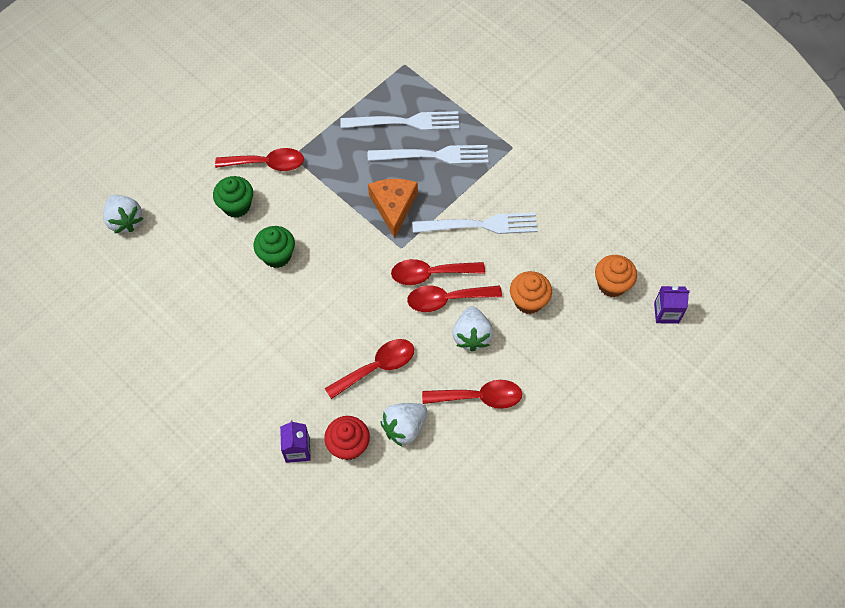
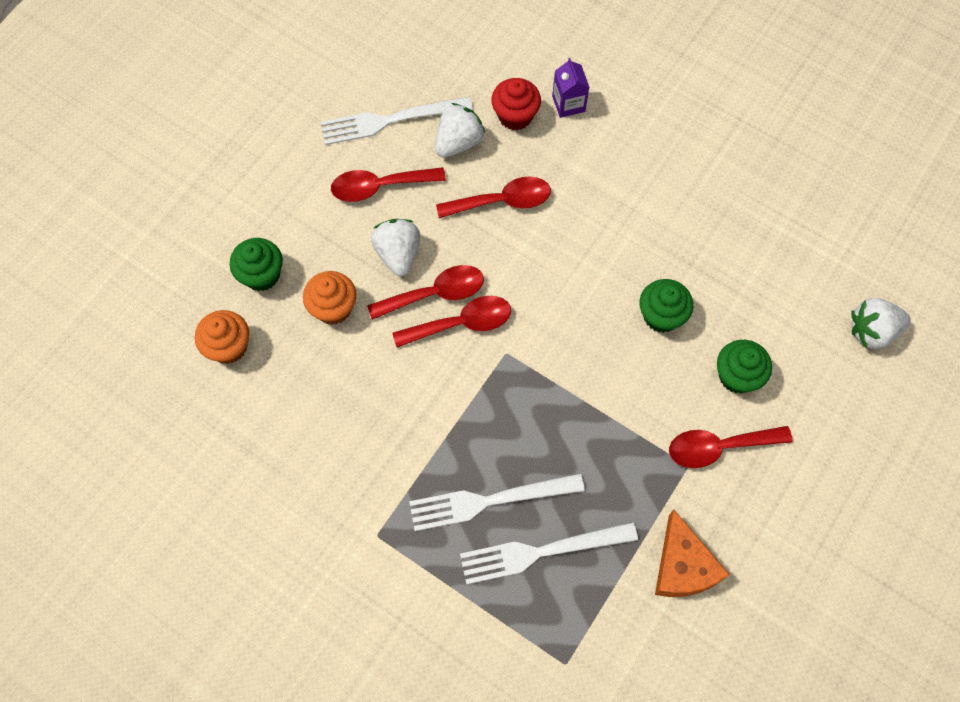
camera: 170 degrees right, 5 degrees up
white strawberry [103,195,143,233] -> white strawberry turned 60 degrees counterclockwise [851,298,911,349]
red spoon [325,339,414,399] -> red spoon turned 150 degrees counterclockwise [436,176,551,218]
orange cheese [368,179,418,238] -> orange cheese moved to [655,509,730,597]
white fork [412,212,538,234] -> white fork moved to [321,97,473,145]
purple carton [654,286,690,324] -> none
none -> green cupcake [230,238,283,291]

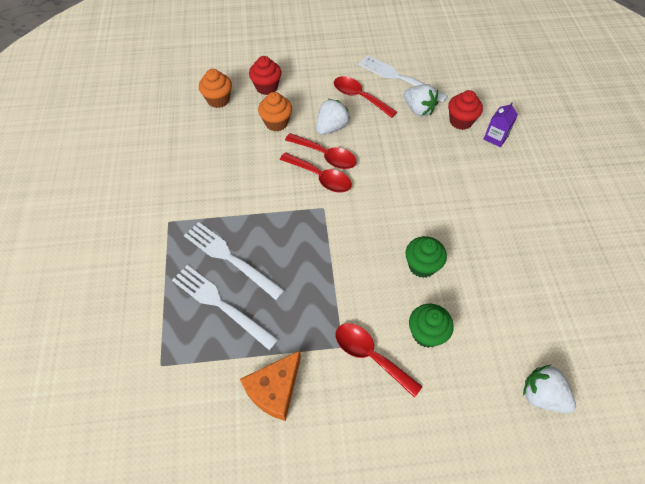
camera: 50 degrees right, 10 degrees down
green cupcake [230,238,283,291] -> red cupcake [249,56,281,95]
white strawberry [435,103,485,158] -> white strawberry turned 45 degrees clockwise [403,84,438,116]
red spoon [436,176,551,218] -> none

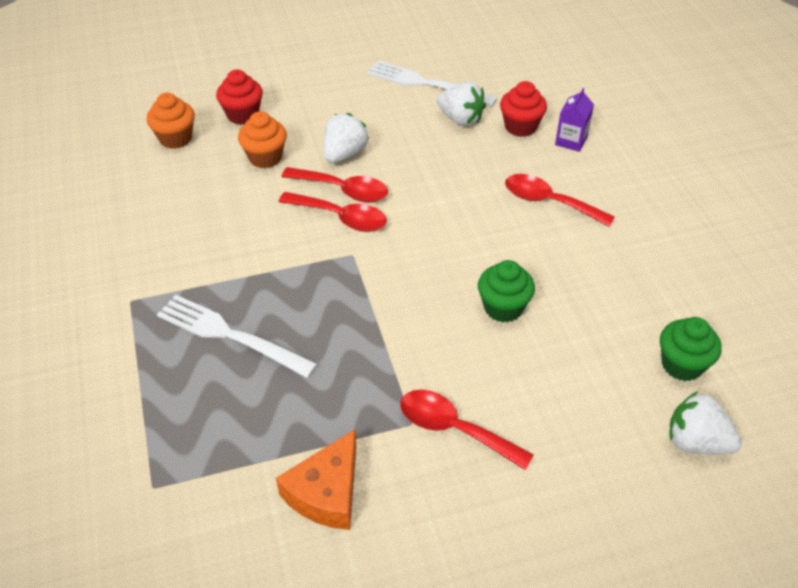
camera: 10 degrees left, 10 degrees down
white fork [172,265,279,351] -> none
red spoon [334,76,397,118] -> red spoon moved to [505,174,615,227]
green cupcake [409,304,454,348] -> green cupcake moved to [660,317,721,381]

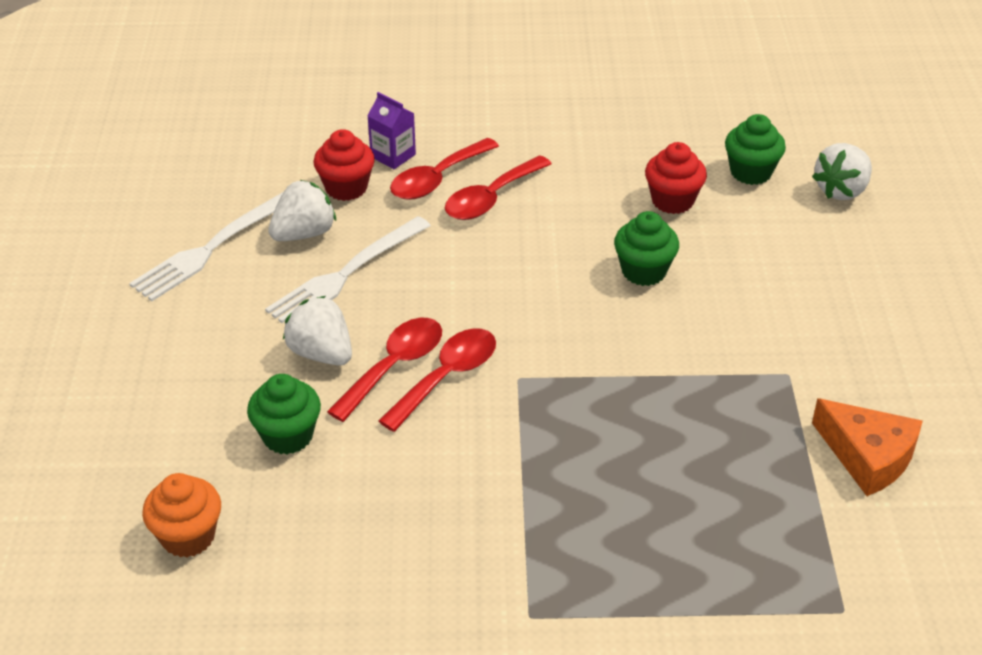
camera: 75 degrees left, 5 degrees down
white fork [157,295,318,378] -> white fork moved to [265,216,431,325]
red cupcake [216,70,263,125] -> red cupcake moved to [645,142,707,214]
orange cupcake [238,111,287,168] -> green cupcake [247,374,321,454]
red spoon [400,390,534,470] -> red spoon moved to [390,138,499,200]

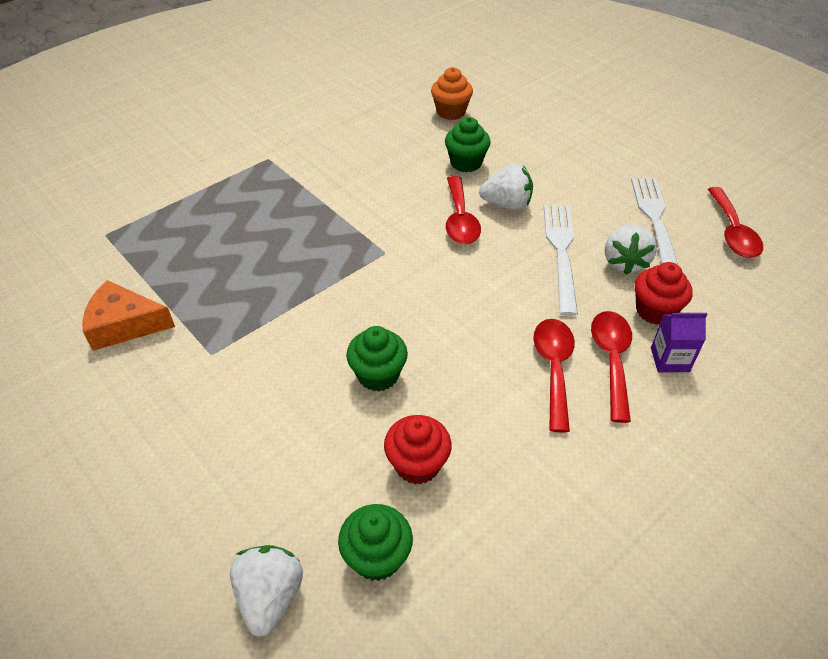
camera: 140 degrees right, 5 degrees up
red spoon [378,328,496,432] -> red spoon moved to [708,187,763,258]

